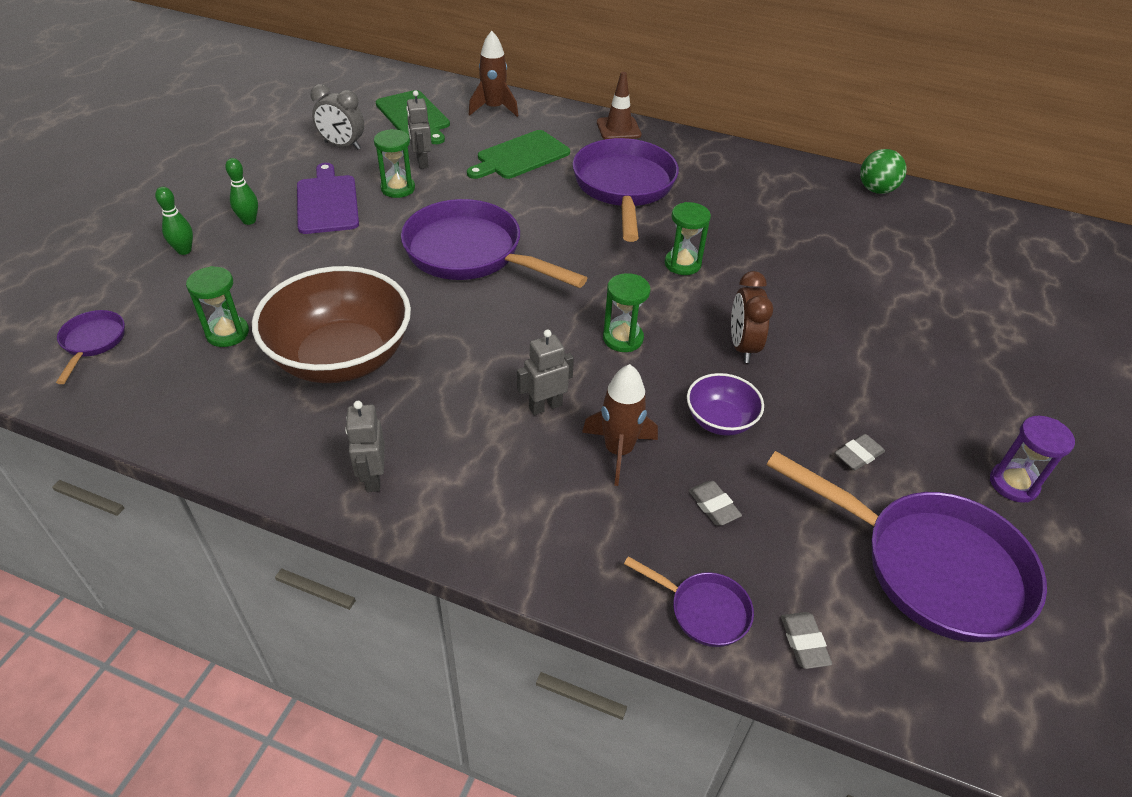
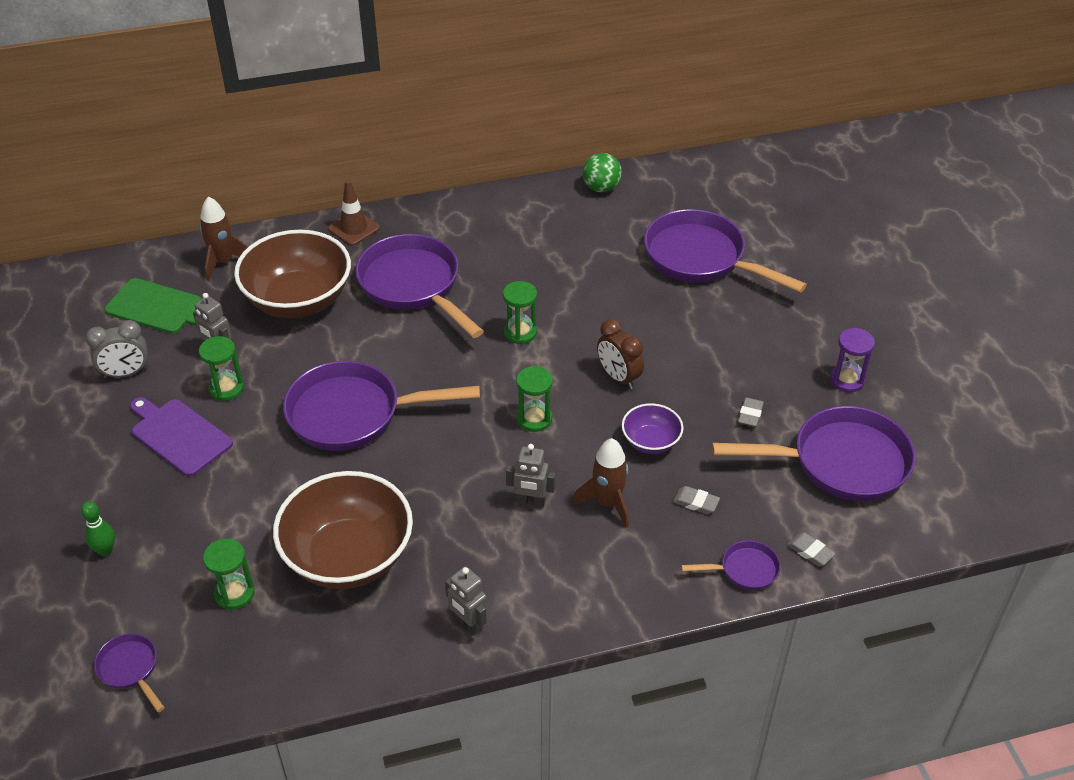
camera: 35 degrees left, 0 degrees up
green bowling pin [225,158,258,225] -> none
green cutting board [467,130,570,179] -> brown bowl [234,230,351,318]
grey robot [517,330,574,415] -> grey robot turned 105 degrees counterclockwise [506,444,555,507]
none -> purple pan [644,209,807,293]

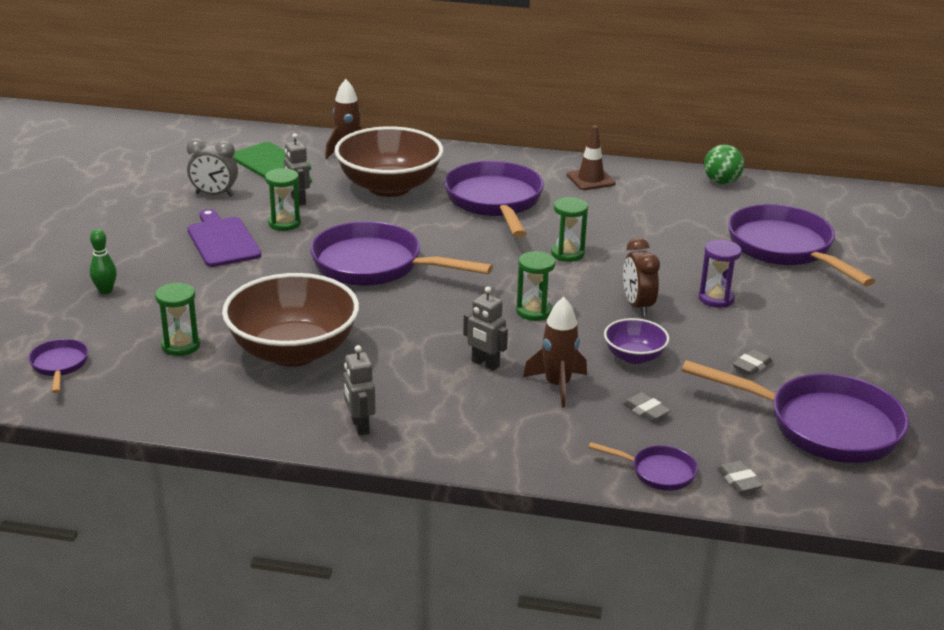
camera: 25 degrees right, 15 degrees down
brown traffic cone [328,180,380,246] -> brown traffic cone moved to [567,125,616,190]
purple hourglass [830,328,875,392] -> purple hourglass moved to [699,240,742,308]

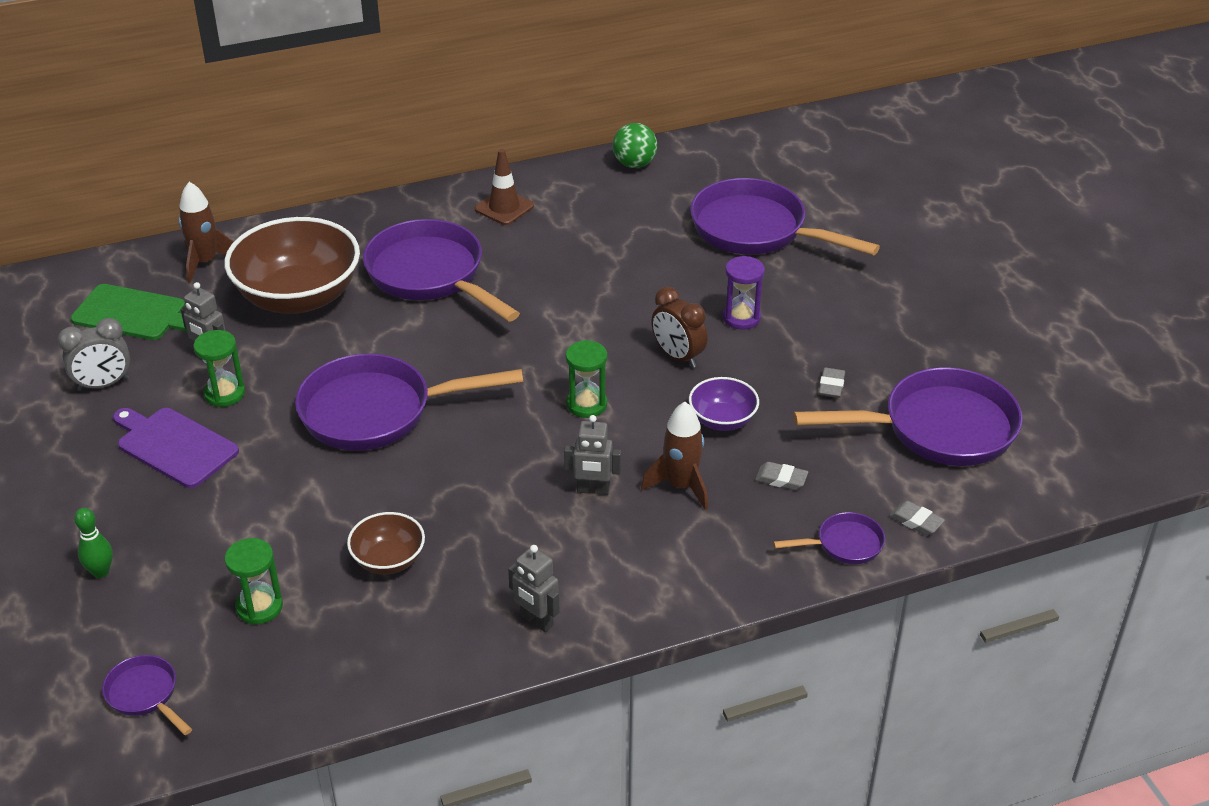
camera: 30 degrees left, 10 degrees up
brown bowl [222,273,359,367] -> brown bowl [347,512,425,574], size x0.49
green hourglass [551,197,588,262] -> none

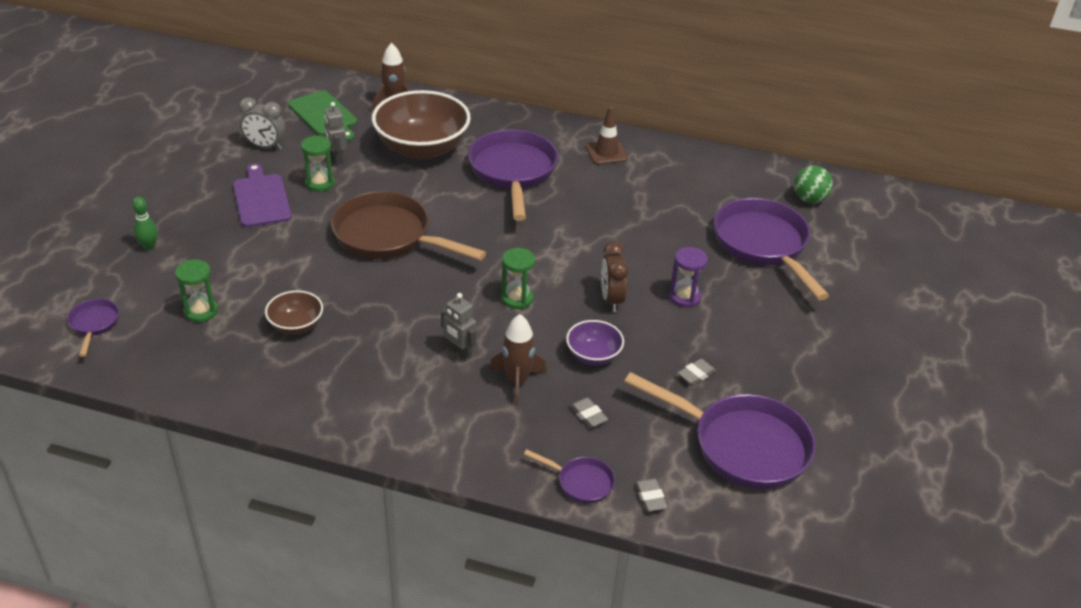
camera: 35 degrees right, 0 degrees up
purple pan [295,354,523,451] -> brown pan [331,191,486,261]
grey robot [508,545,560,632] -> none
green ball [613,123,657,168] -> green ball moved to [794,166,833,203]

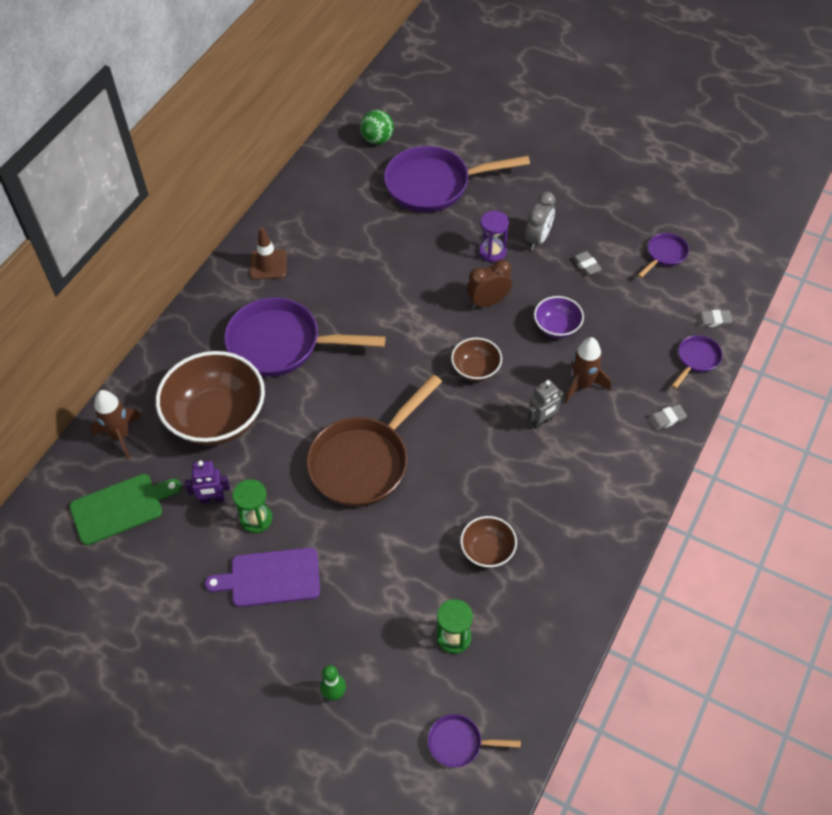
camera: 75 degrees left, 15 degrees up
grey clock [239,98,285,150] -> grey clock moved to [525,192,556,250]
grey robot [324,102,347,164] -> purple robot [185,461,230,504]
green hourglass [501,248,535,309] -> brown bowl [451,338,502,381]
grey eraser [570,397,608,428] -> grey eraser moved to [648,404,687,431]
brown clock [601,241,629,312] -> brown clock turned 150 degrees clockwise [467,259,512,308]
purple pan [624,372,816,490] -> purple pan [638,233,689,278], size x0.46

